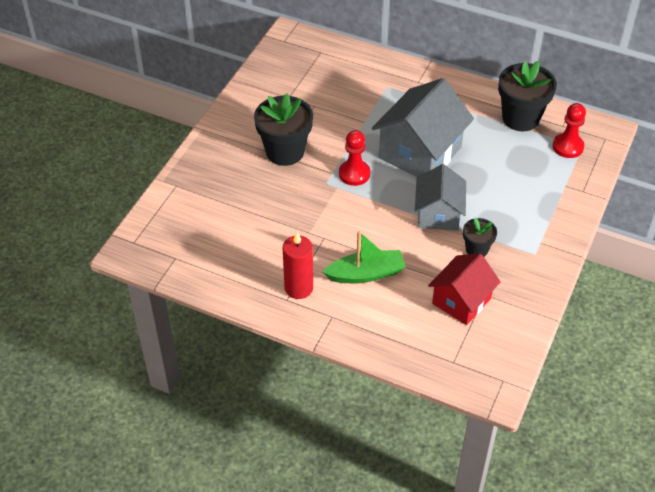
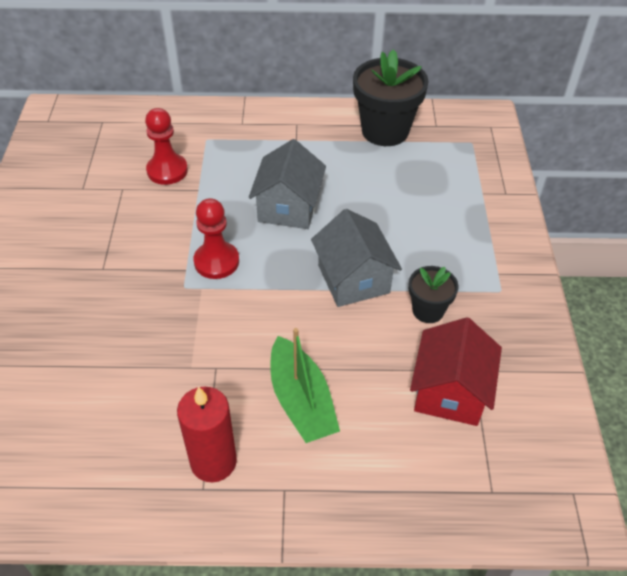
camera: 25 degrees left, 0 degrees up
black flower pot [254,93,313,166] -> none
green boat [323,231,406,283] -> green boat turned 105 degrees clockwise [271,328,340,443]
grey house [372,78,474,177] -> grey house [249,139,326,229], size x0.63
red pawn [553,103,586,158] -> red pawn moved to [145,108,188,185]

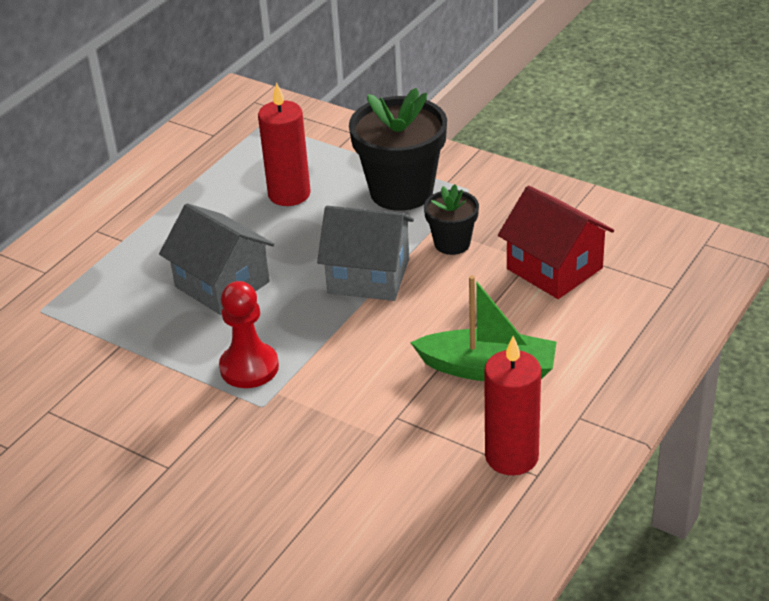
camera: 55 degrees left, 10 degrees down
red pawn [145,108,188,185] -> none
black flower pot [353,49,428,146] -> black flower pot moved to [349,88,447,211]
none -> red candle [258,82,311,206]

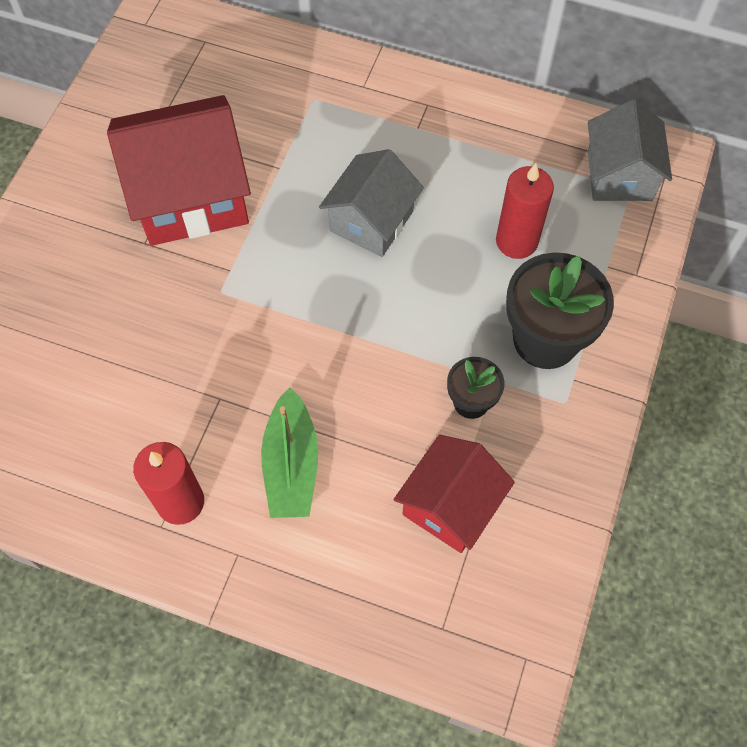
camera: 75 degrees right, 25 degrees up
red pawn [219,281,279,388] -> none
grey house [317,206,414,301] -> grey house moved to [588,99,672,201]
none -> red house [107,95,251,246]

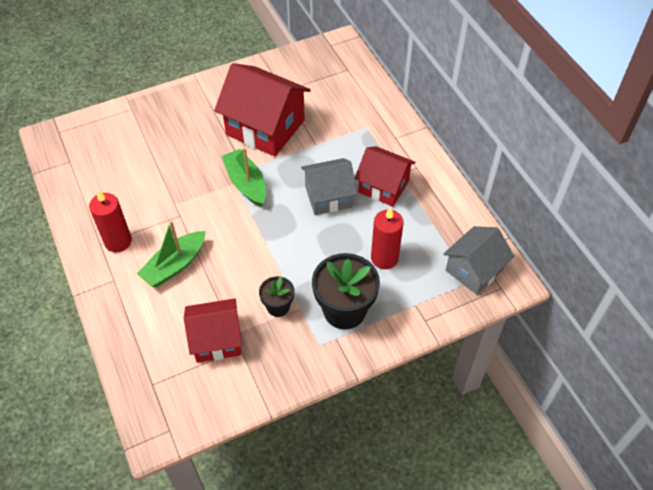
camera: 45 degrees right, 10 degrees down
none -> green boat [222,147,266,207]
none -> red house [355,146,416,207]

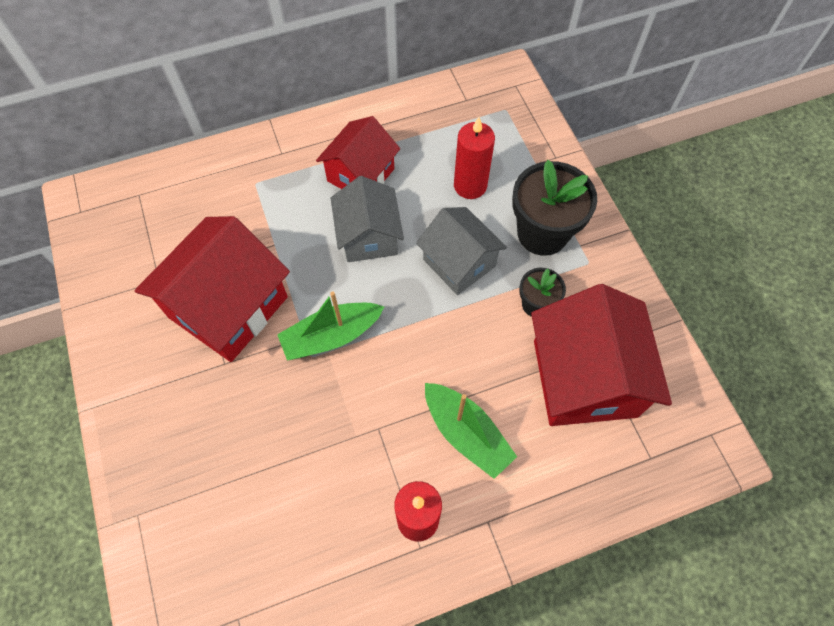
camera: 85 degrees left, 10 degrees up
red house [184,298,242,363] -> red house [531,284,672,426], size x1.59
grey house [443,226,514,295] -> grey house moved to [416,207,507,295]

